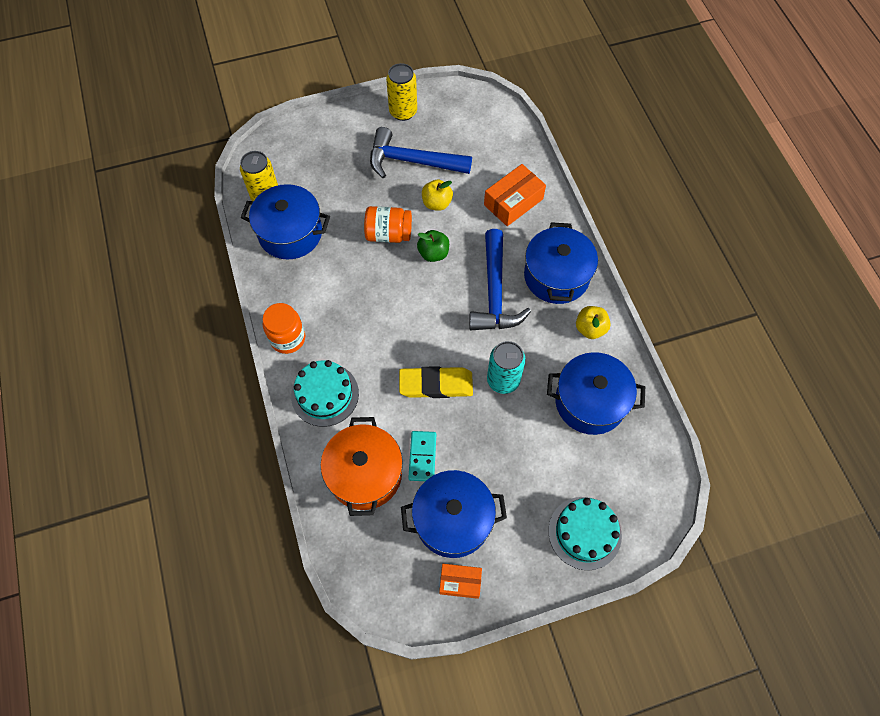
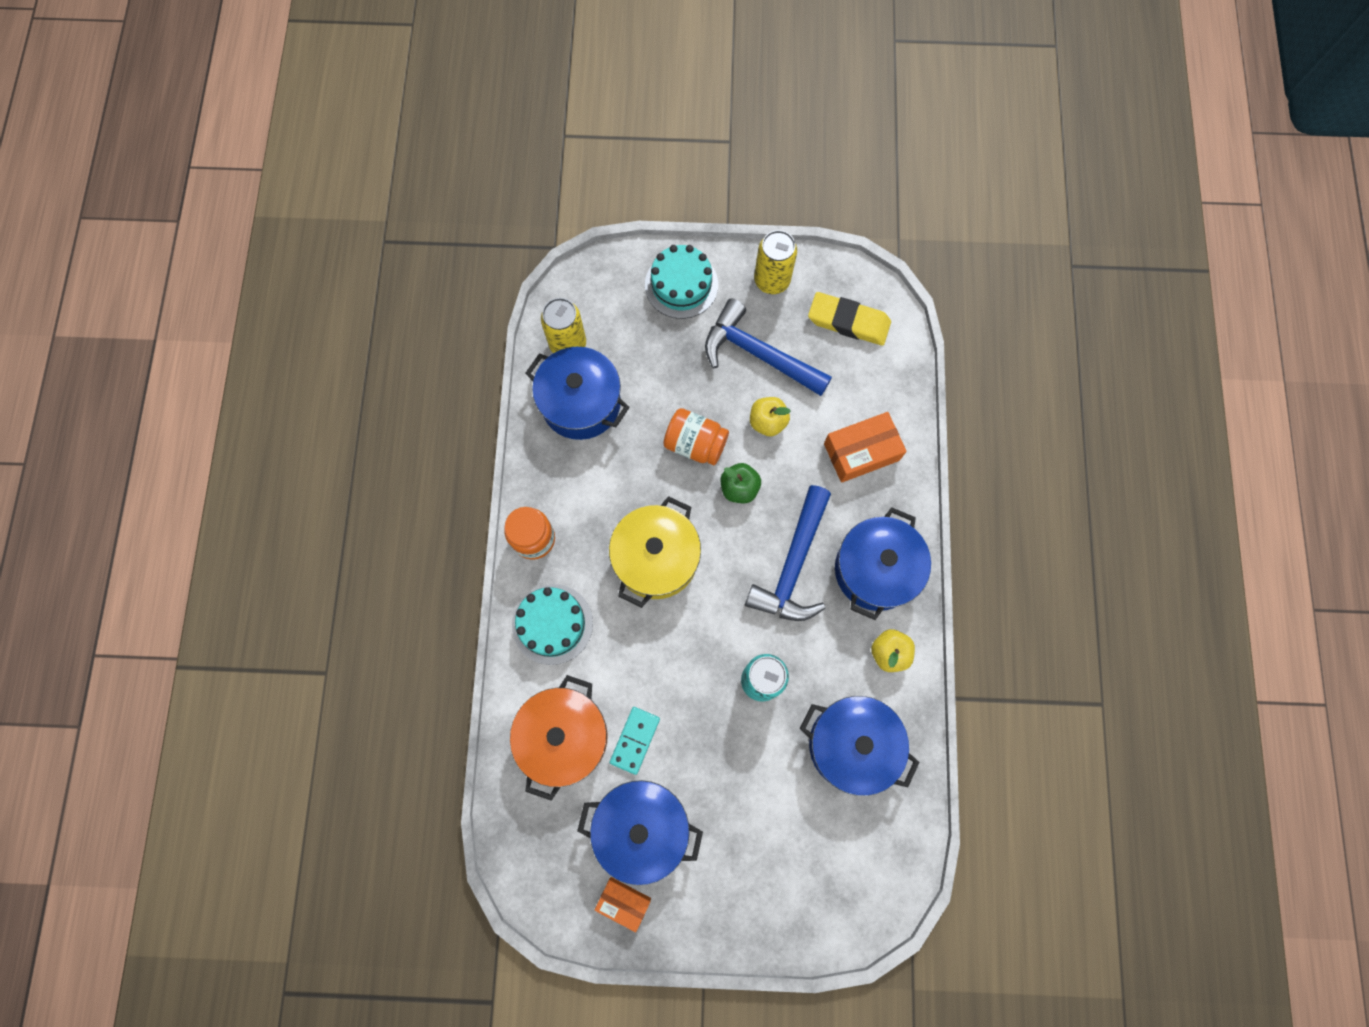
camera: 20 degrees right, 10 degrees up
yellow eraser [399,366,473,398] -> yellow eraser moved to [808,292,891,346]
turquoise cake [548,497,622,570] -> turquoise cake moved to [645,245,718,319]
none -> yellow pot [609,496,701,608]

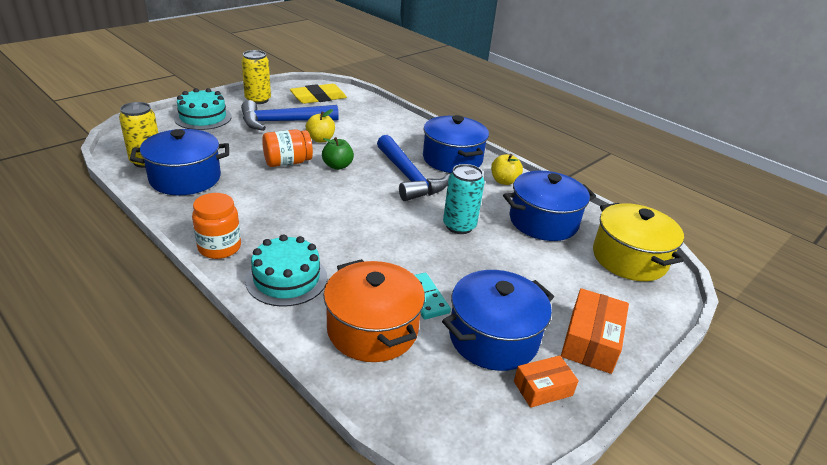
camera: 50 degrees left, 40 degrees down
yellow pot [609,496,701,608] -> yellow pot moved to [593,203,684,281]
orange box [824,412,907,483] -> orange box moved to [561,288,629,374]

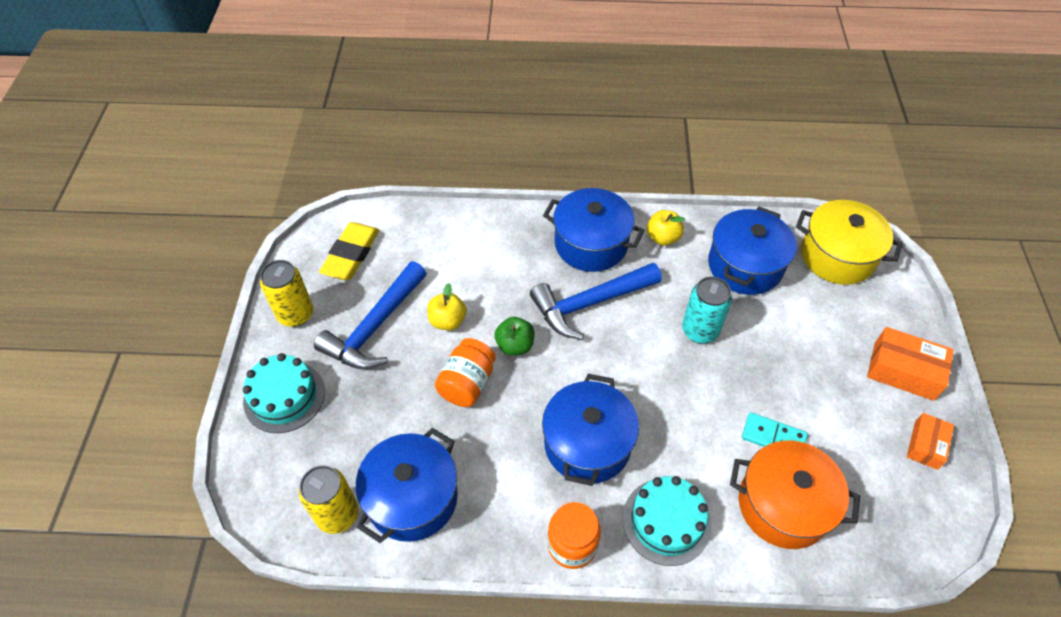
camera: 40 degrees left, 20 degrees up
blue hammer [377,135,450,201] -> blue hammer turned 135 degrees clockwise [530,263,662,340]
blue pot [442,270,554,371] -> blue pot moved to [542,374,639,486]
orange box [561,288,629,374] -> orange box turned 45 degrees counterclockwise [867,327,954,401]

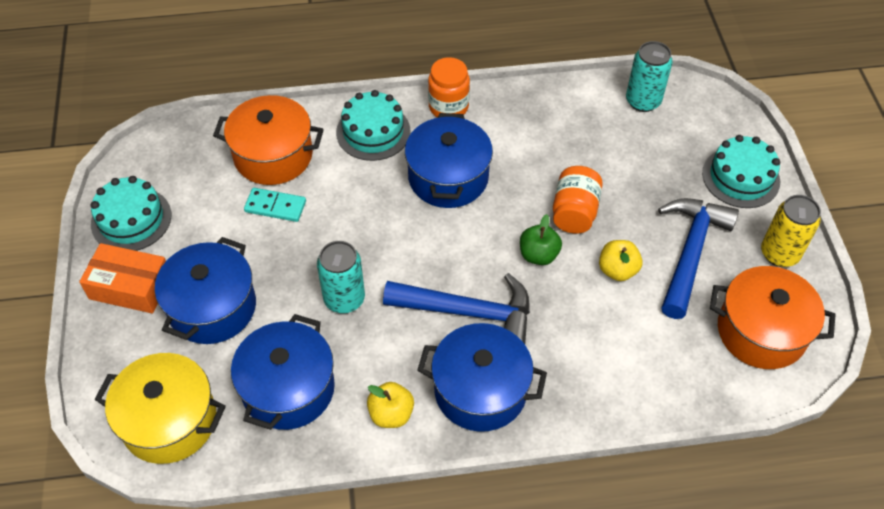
camera: 170 degrees right, 0 degrees up
yellow can [299,465,359,534] -> turquoise can [626,41,673,112]
yellow eraser [319,222,380,280] -> orange pot [710,266,836,369]
blue pot [356,428,458,543] -> blue pot moved to [155,237,256,344]
blue hammer [530,263,662,340] -> blue hammer turned 45 degrees clockwise [383,273,530,344]
orange box [907,413,954,470] -> turquoise cake [91,176,171,251]

